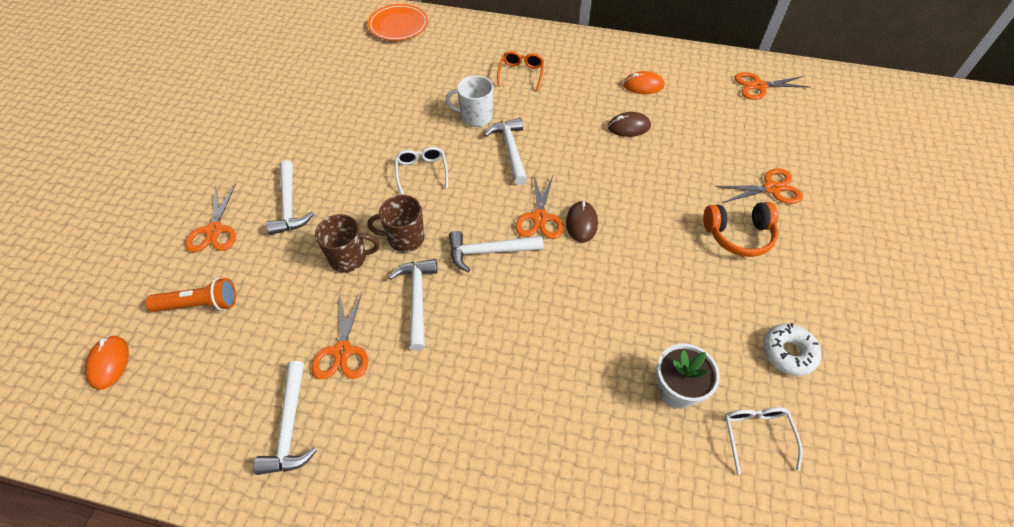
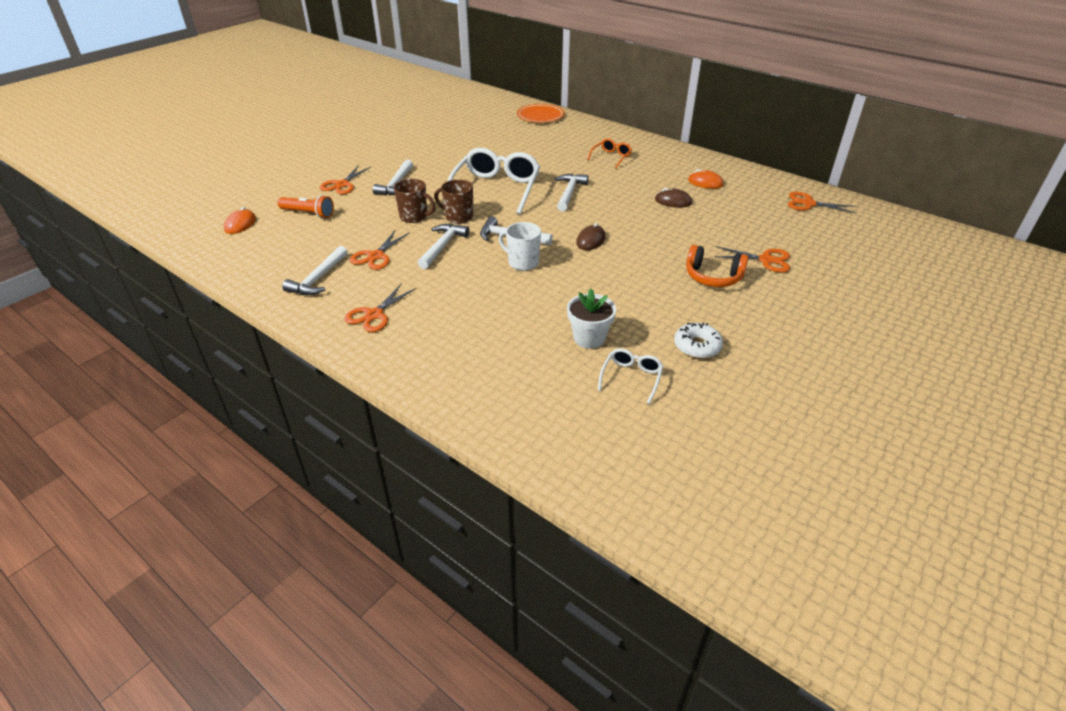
camera: 25 degrees right, 15 degrees down
white glasses [395,147,448,195] -> white glasses [448,148,540,214], size x2.10
white mug [446,75,493,127] -> white mug moved to [499,222,541,271]
orange scissors [515,175,563,239] -> orange scissors moved to [344,283,417,332]

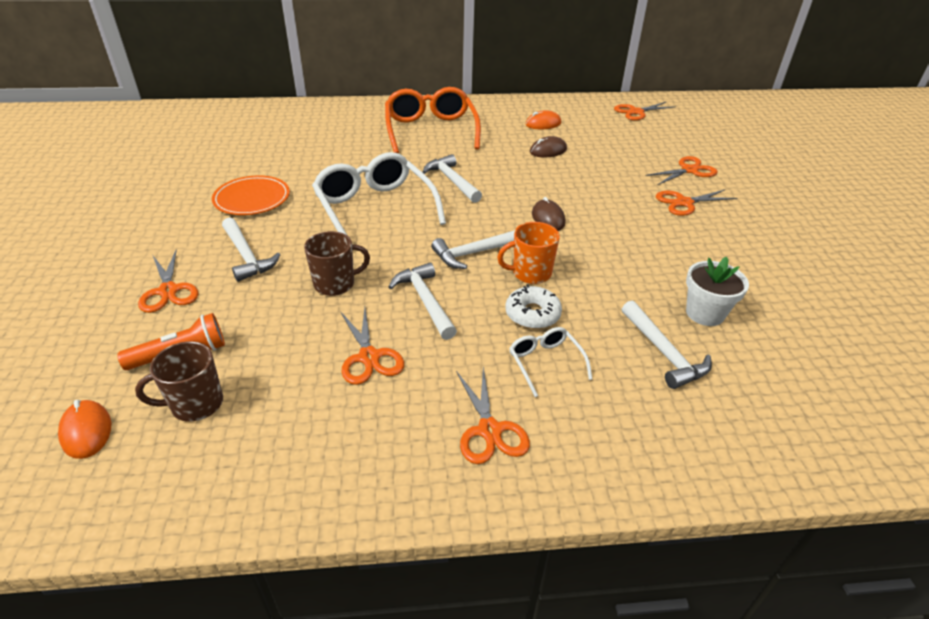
camera: 45 degrees left, 0 degrees up
white hammer [282,246,348,295] -> white hammer moved to [622,301,712,389]
brown mug [434,179,473,224] -> brown mug moved to [135,341,223,422]
white mug [499,222,541,271] -> orange mug [497,222,560,284]
orange plate [517,104,564,123] -> orange plate moved to [212,175,290,215]
orange glasses [587,138,632,168] -> orange glasses [385,87,481,153], size x2.10
white glasses [598,348,663,404] -> white glasses moved to [509,327,592,397]
white donut [674,322,723,359] -> white donut moved to [505,284,562,329]
orange headphones [686,245,748,287] -> orange scissors [656,190,737,216]

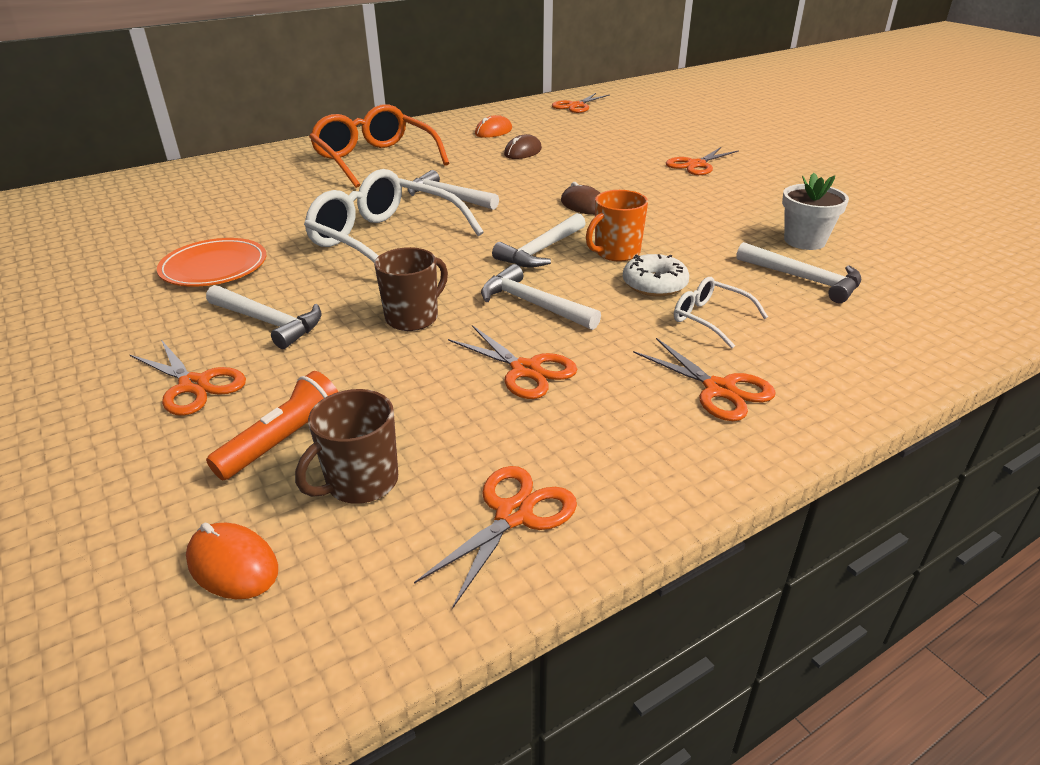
camera: 25 degrees left, 5 degrees down
orange scissors [645,156,718,185] -> orange scissors moved to [414,466,577,609]

